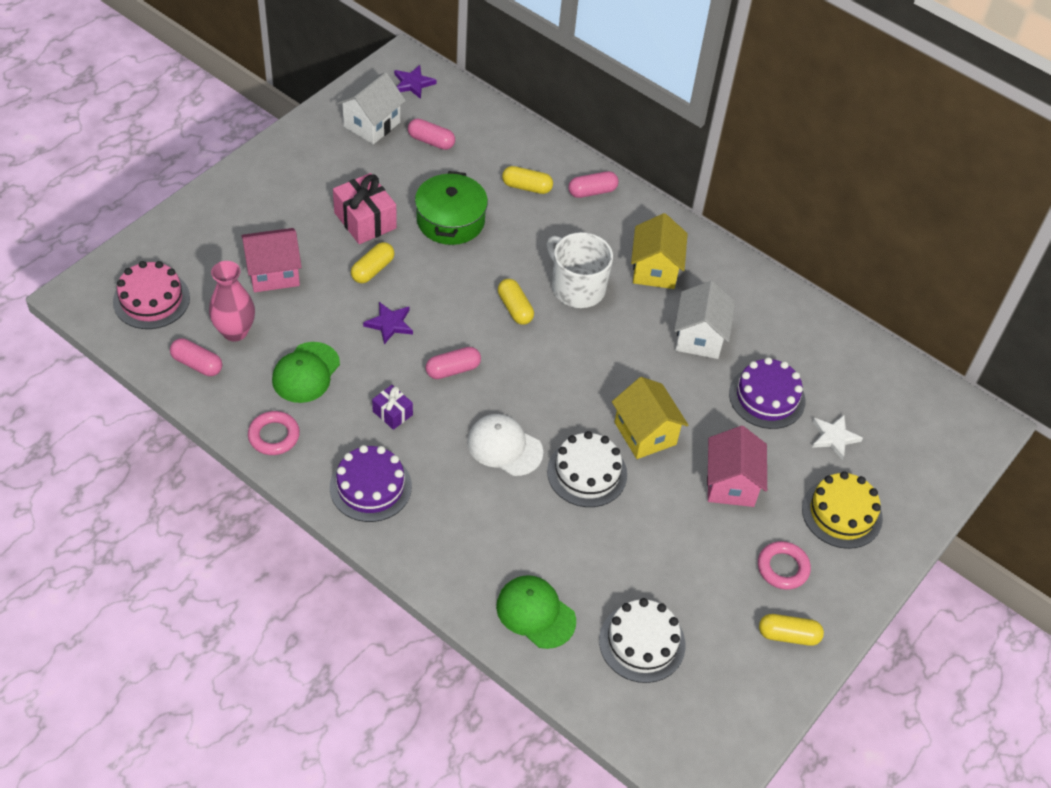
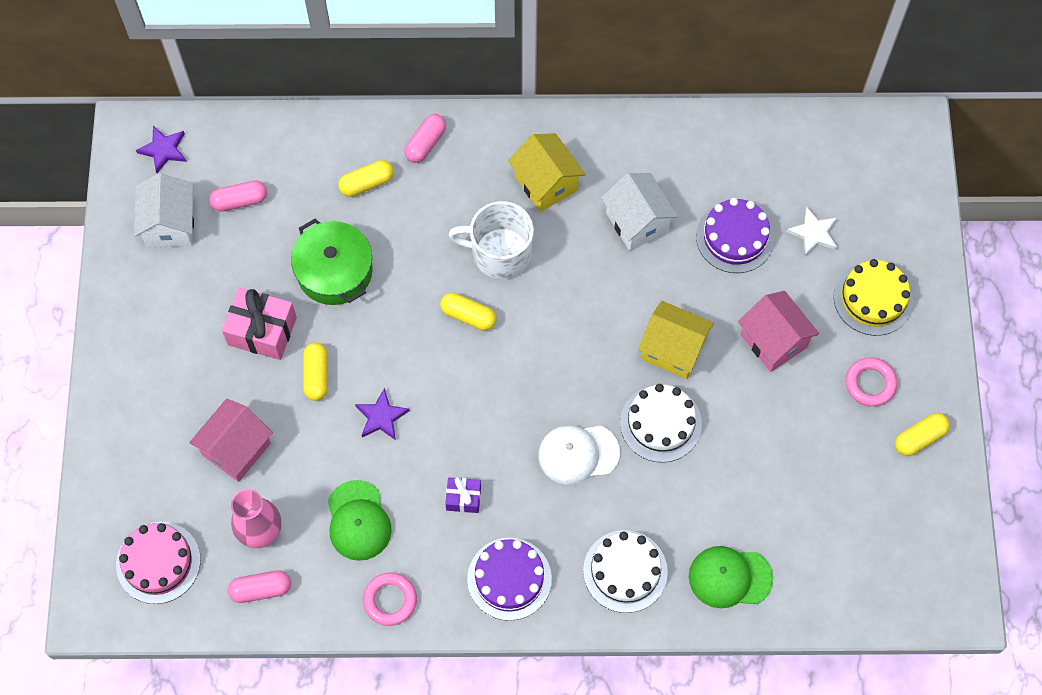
camera: 35 degrees left, 15 degrees up
pink capsule [426,347,481,379] -> none
white cake [599,598,686,683] -> white cake moved to [583,530,668,613]

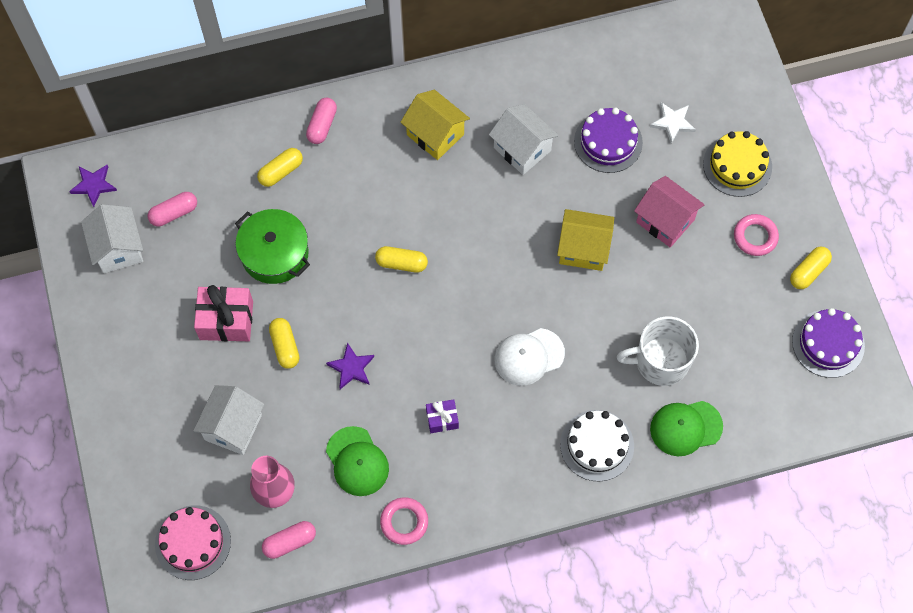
camera: 15 degrees left, 0 degrees up
pink house [189,399,273,482] -> white house [193,385,264,455]
white mug [449,201,534,279] -> white mug moved to [617,316,699,386]
purple cake [467,538,552,621] -> purple cake moved to [792,308,865,378]
white cake [620,384,702,463] -> none

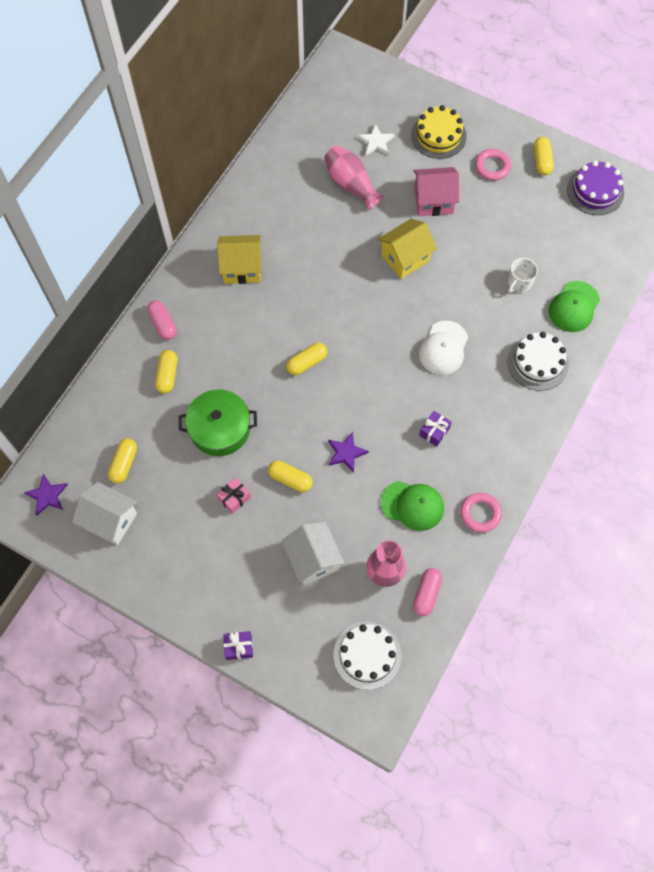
camera: 45 degrees left, 0 degrees up
pink capsule [148,192,197,226] -> yellow capsule [108,438,137,483]
pink cake [155,505,231,580] -> white cake [333,621,401,690]
pink gift [194,285,253,341] -> pink gift [217,477,251,514], size x0.56
white house [489,104,559,175] -> none
purple cake [574,108,643,173] -> pink vase [324,146,383,210]
white mug [617,316,699,386] -> white mug [508,258,538,293], size x0.57
none -> purple gift [223,631,253,660]

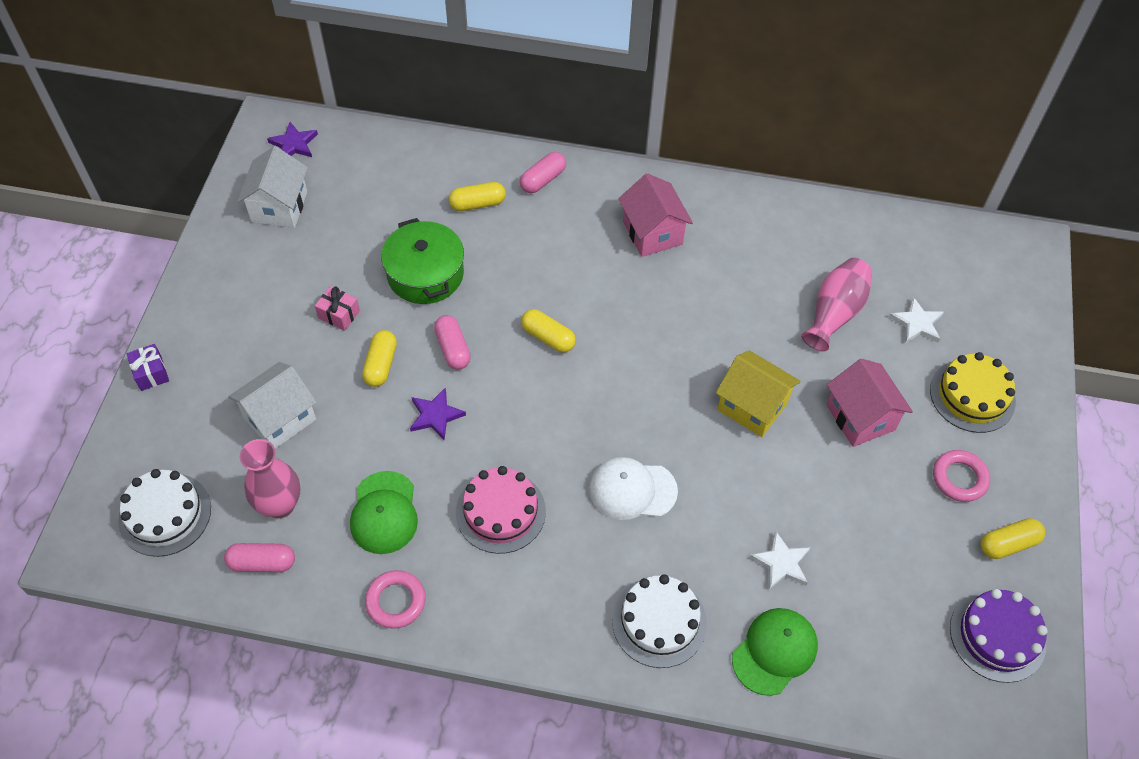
camera: 70 degrees right, 10 degrees down
yellow capsule [108,438,137,483] -> none
yellow house [217,235,262,284] -> pink house [618,173,693,257]
purple gift [419,411,452,447] -> pink cake [456,466,546,554]
white mug [508,258,538,293] -> white star [750,531,811,590]
green cap [549,281,600,332] -> green cap turned 120 degrees clockwise [732,608,818,696]
none -> pink capsule [434,315,471,370]

